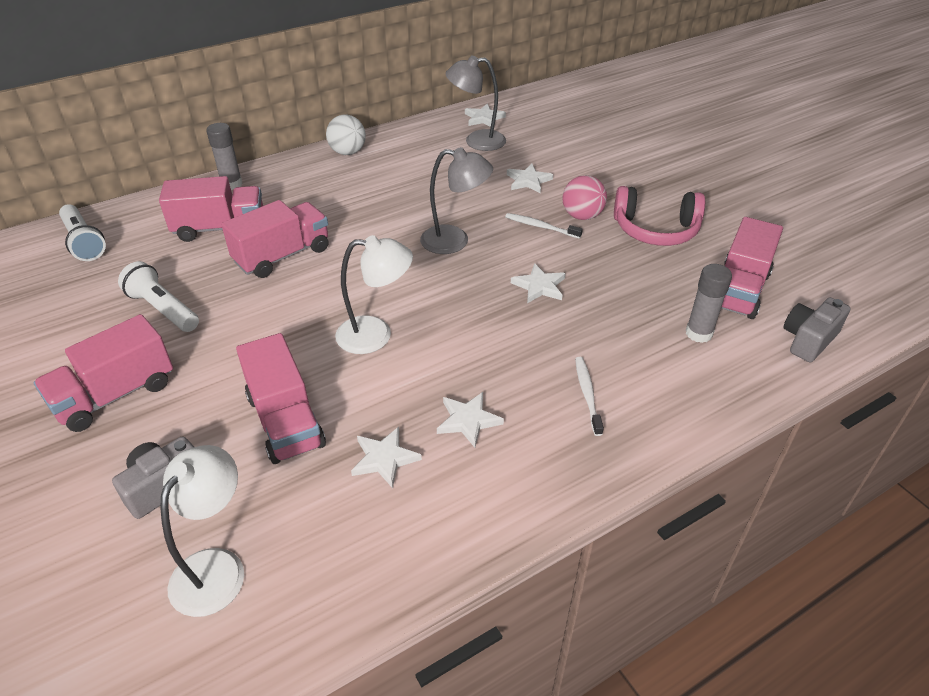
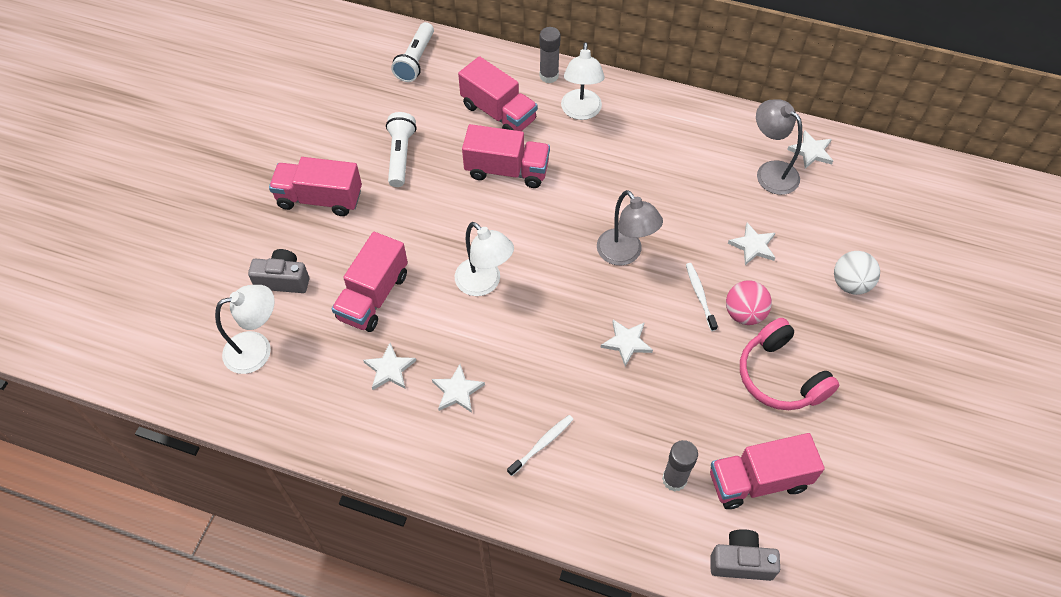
camera: 50 degrees right, 15 degrees up
white ball [326,114,366,155] -> white ball moved to [834,251,880,295]
none -> white lamp [561,42,605,120]

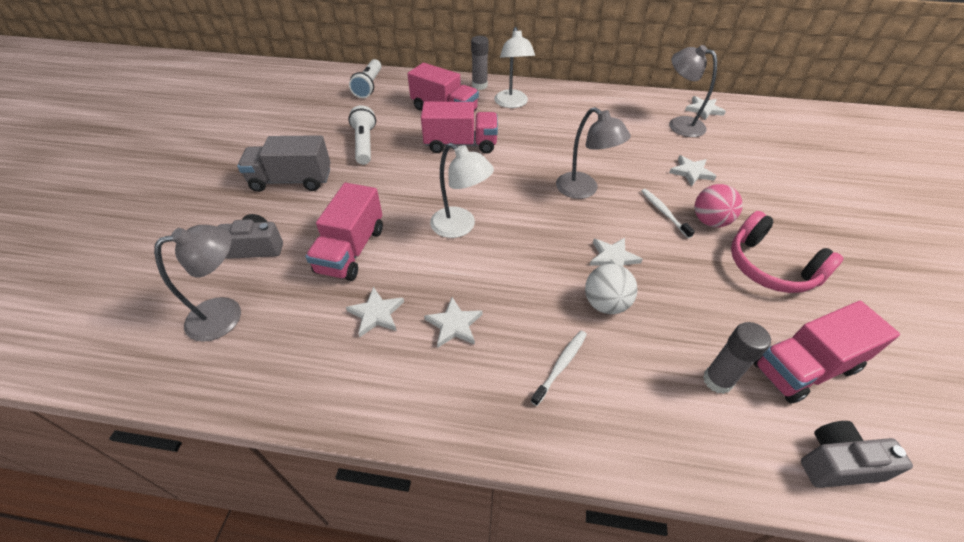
camera: 10 degrees left, 10 degrees down
white lamp [215,285,275,374] -> grey lamp [154,225,241,342]
pink truck [269,157,362,216] -> grey truck [237,135,331,192]
white ball [834,251,880,295] -> white ball moved to [585,264,638,314]

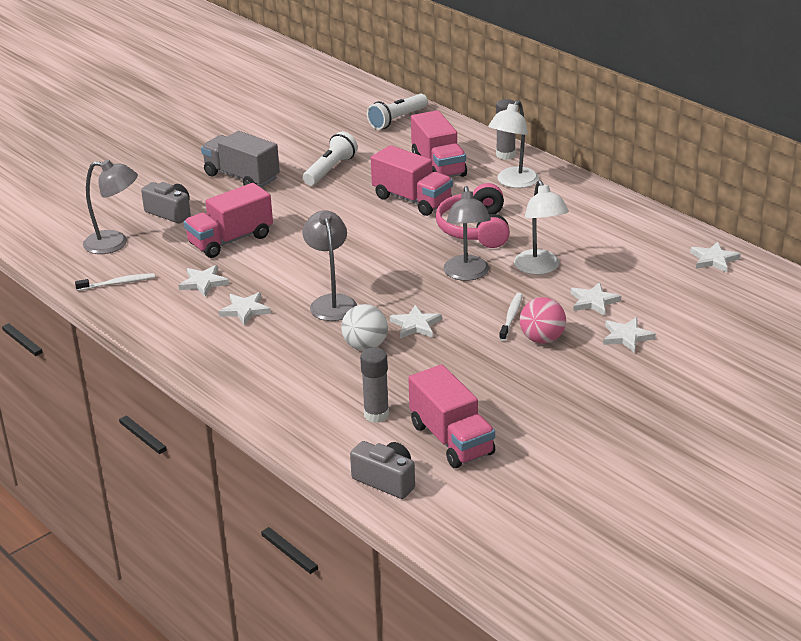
camera: 40 degrees right, 15 degrees down
white lamp [430,143,494,238] -> white lamp moved to [514,180,569,275]
white toothbrush [531,331,587,406] -> white toothbrush moved to [75,273,155,291]
grey lamp [669,45,717,137] -> grey lamp moved to [302,210,357,321]
pink headphones [731,211,844,293] -> pink headphones moved to [436,183,510,248]
pink truck [754,301,900,404] -> pink truck turned 135 degrees counterclockwise [408,364,495,468]
none -> white star [603,317,656,353]

